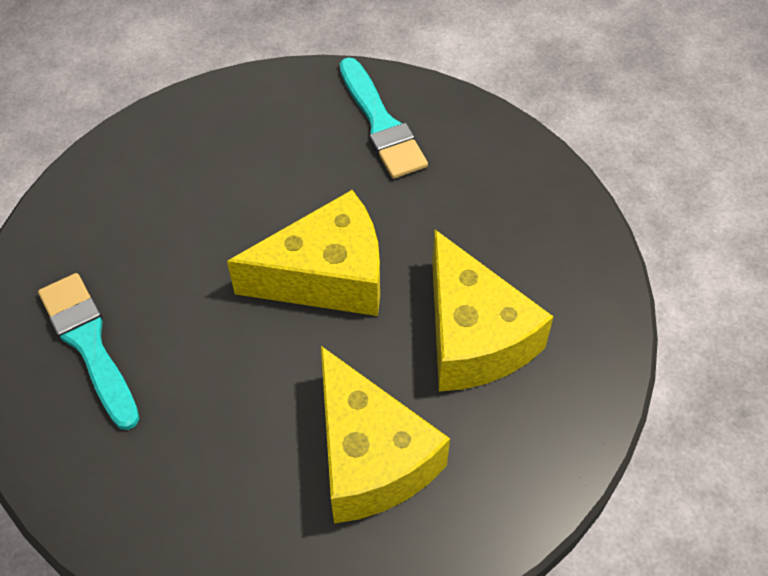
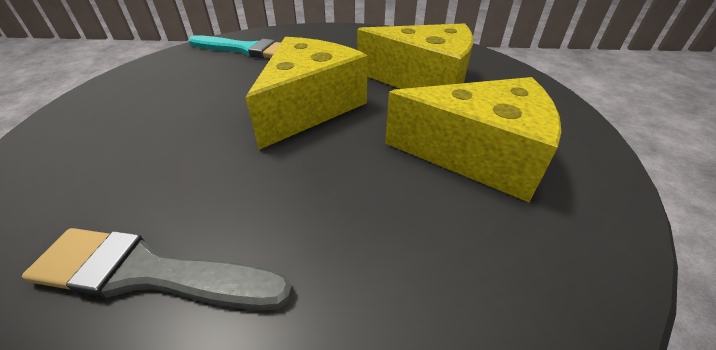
camera: 50 degrees left, 15 degrees down
turquoise brush [38,273,139,430] -> grey brush [22,228,293,310]

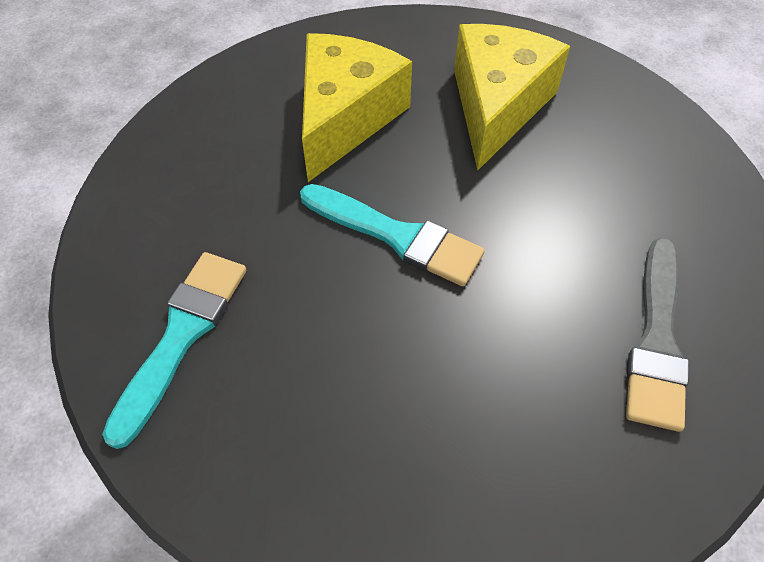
camera: 85 degrees left, 15 degrees up
yellow cheese [245,37,368,150] -> turquoise brush [300,184,485,286]

